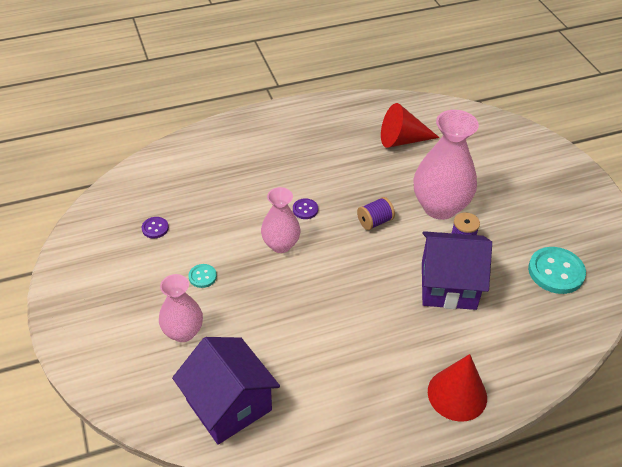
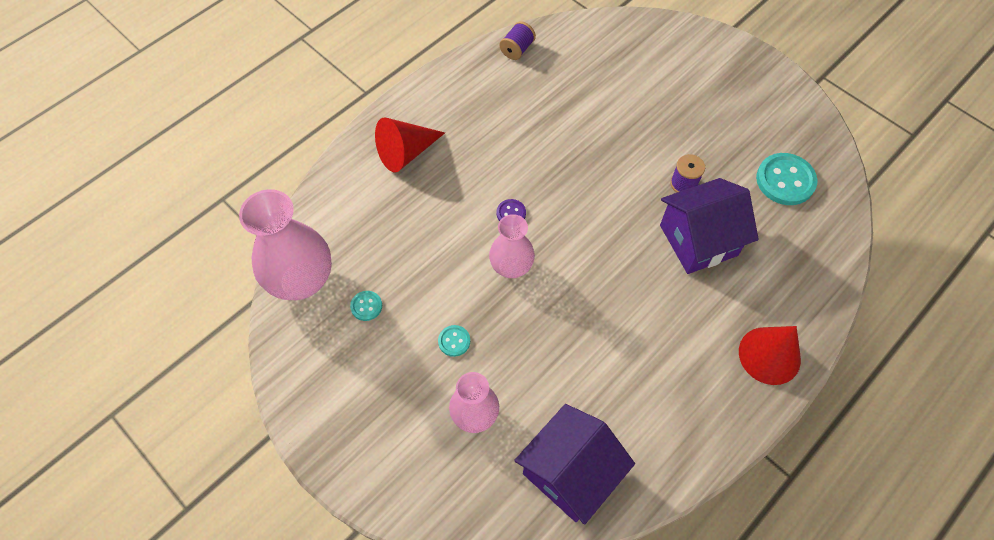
camera: 25 degrees left, 15 degrees up
purple button [142,217,169,239] -> turquoise button [350,291,382,321]
purple house [172,337,280,445] -> purple house turned 75 degrees counterclockwise [514,404,635,525]
purple spool [357,197,395,230] -> purple spool moved to [499,21,536,60]
red cone [381,103,440,148] -> red cone moved to [375,117,445,173]
pink vase [414,110,479,220] -> pink vase moved to [239,189,332,300]

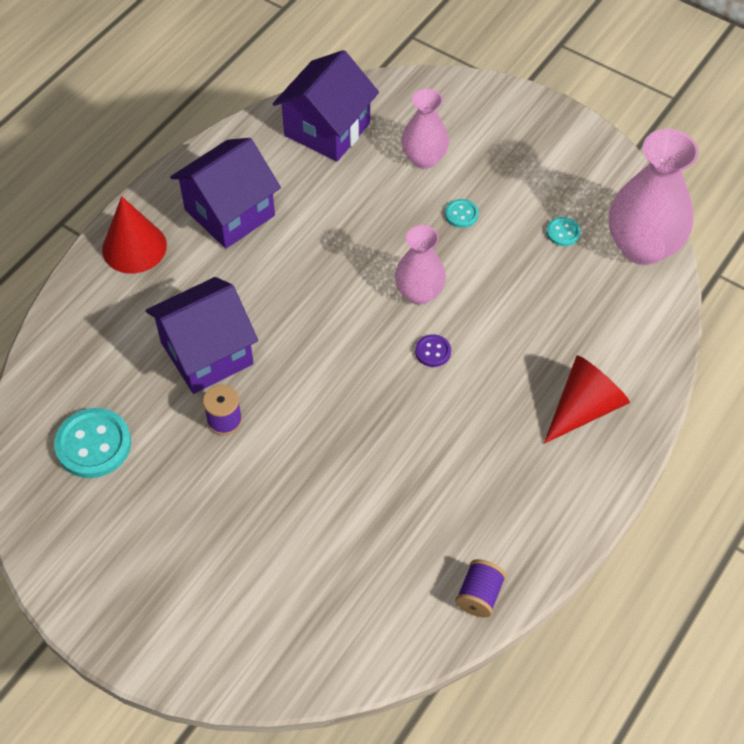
camera: 170 degrees right, 5 degrees down
none -> purple house [170,138,281,249]

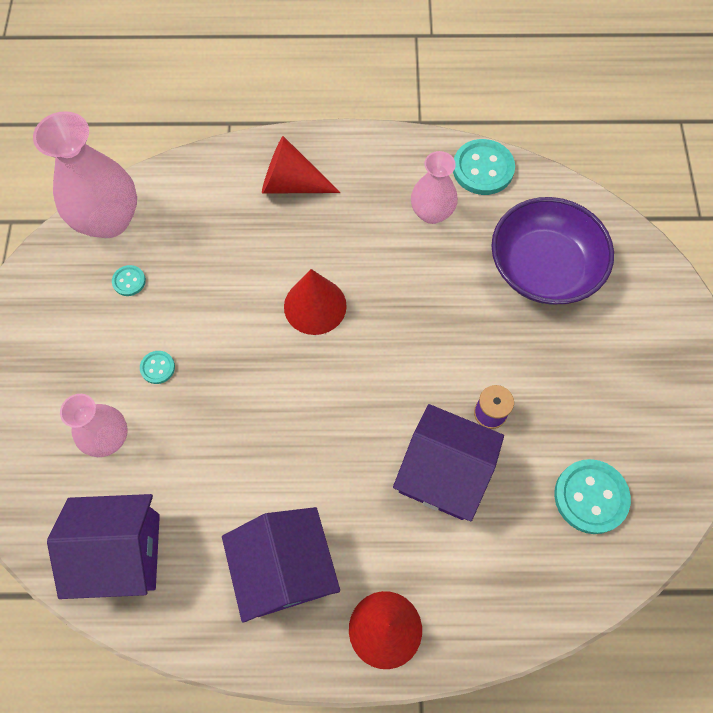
camera: 125 degrees left, 10 degrees up
purple house [170,138,281,249] -> purple house turned 60 degrees clockwise [222,507,340,623]
pink vase [395,225,446,305] -> pink vase moved to [411,151,458,224]
purple button [415,335,451,367] -> red cone [284,269,347,335]
purple spool [455,559,506,617] -> turquoise button [453,139,515,195]
none -> purple bowl [491,197,614,305]

